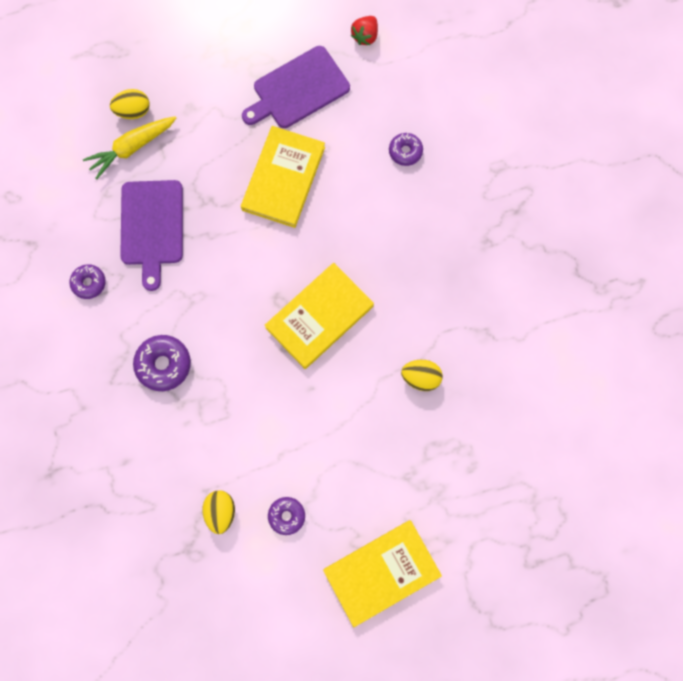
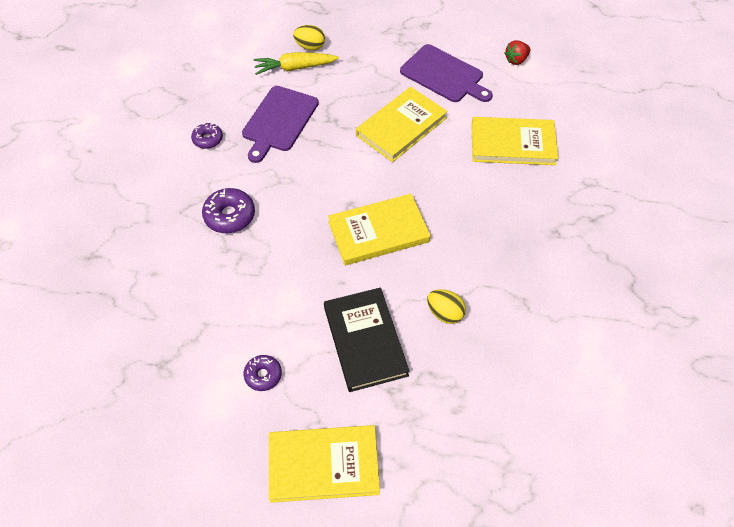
camera: 25 degrees right, 20 degrees down
yellow egg [203,491,235,534] -> none
purple cutting board [242,46,350,128] -> purple cutting board turned 135 degrees counterclockwise [400,44,493,102]
purple donut [389,133,423,166] -> yellow book [471,117,558,165]
none -> black book [324,288,410,392]

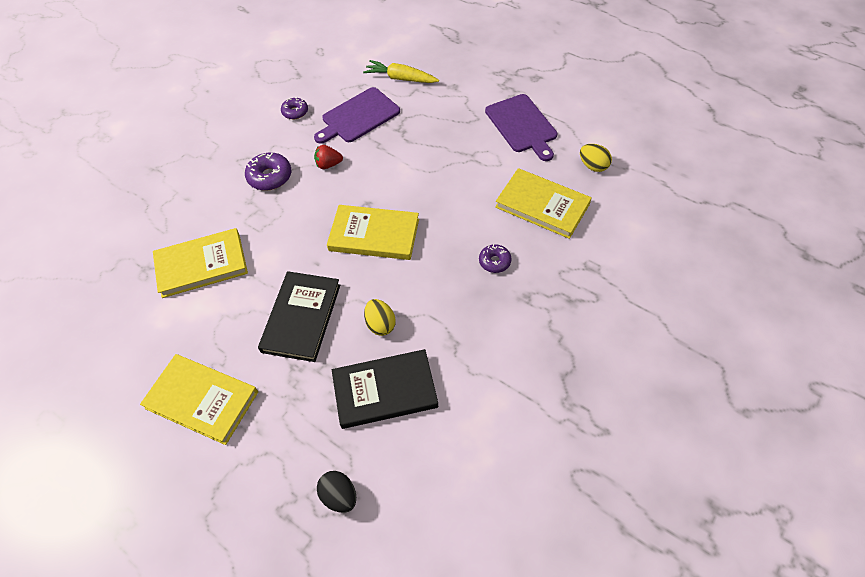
camera: 30 degrees right, 0 degrees up
purple donut [243,355,282,391] -> purple donut moved to [479,244,512,273]
yellow egg [293,25,325,50] -> yellow egg moved to [580,144,612,172]
yellow book [356,87,448,162] -> yellow book moved to [153,228,248,298]
red strawberry [504,40,530,65] -> red strawberry moved to [314,145,343,169]
none -> black egg [317,471,356,513]
none -> black book [332,349,438,429]

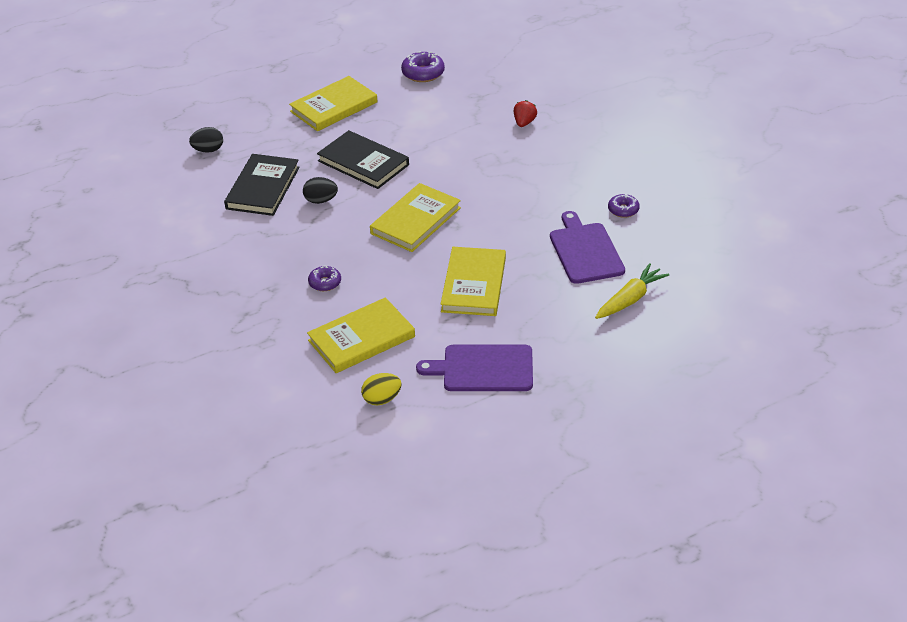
camera: 115 degrees right, 15 degrees down
yellow book [153,228,248,298] -> yellow book moved to [441,247,506,316]
purple donut [245,153,291,191] -> purple donut moved to [401,51,445,82]
red strawberry [314,145,343,169] -> red strawberry moved to [514,100,537,127]
yellow egg [364,299,396,336] -> black egg [303,177,338,204]

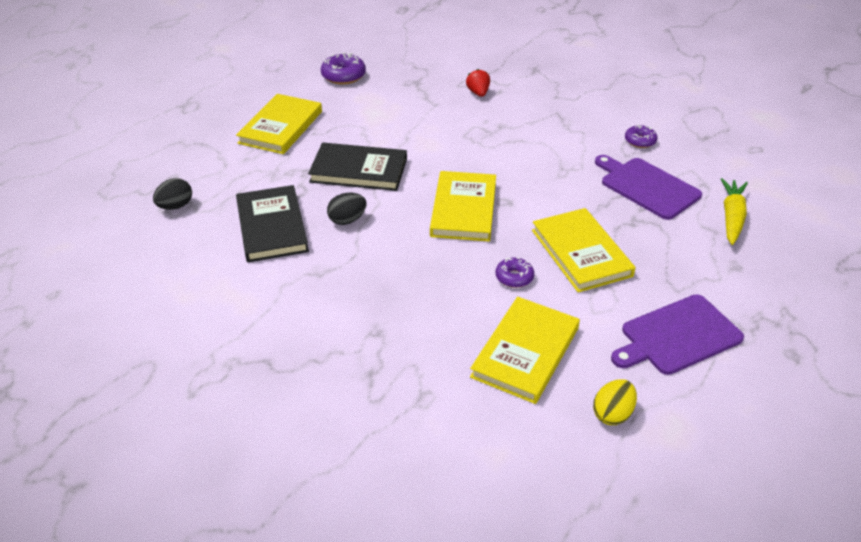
camera: 30 degrees left, 0 degrees up
purple donut [308,265,341,291] -> purple donut moved to [495,257,534,288]

